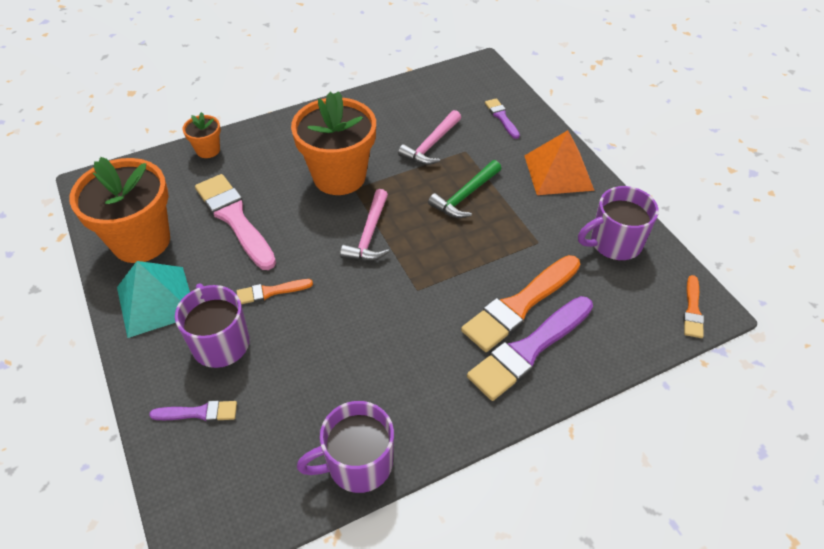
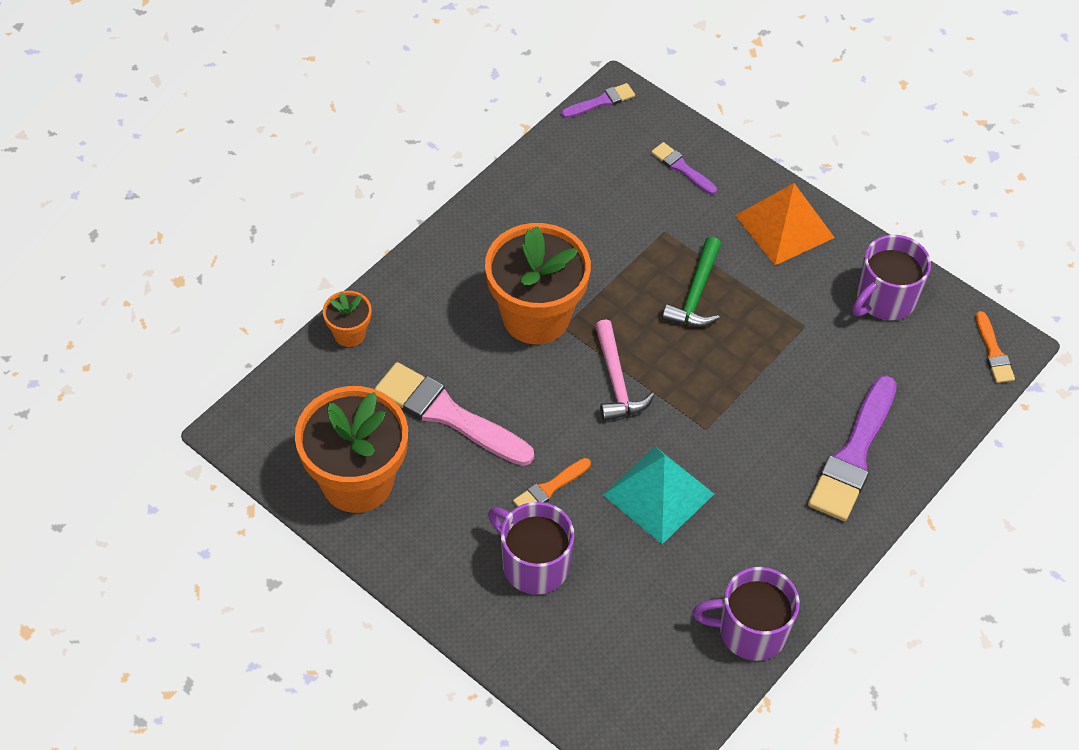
camera: 25 degrees left, 5 degrees up
turquoise pyramid [117,261,190,338] -> turquoise pyramid moved to [603,446,714,544]
purple brush [149,401,237,422] -> purple brush moved to [561,83,635,118]
purple mug [297,401,394,493] -> purple mug turned 45 degrees clockwise [692,567,800,661]
pink hammer [398,110,461,165] -> none
orange brush [461,255,580,352] -> none

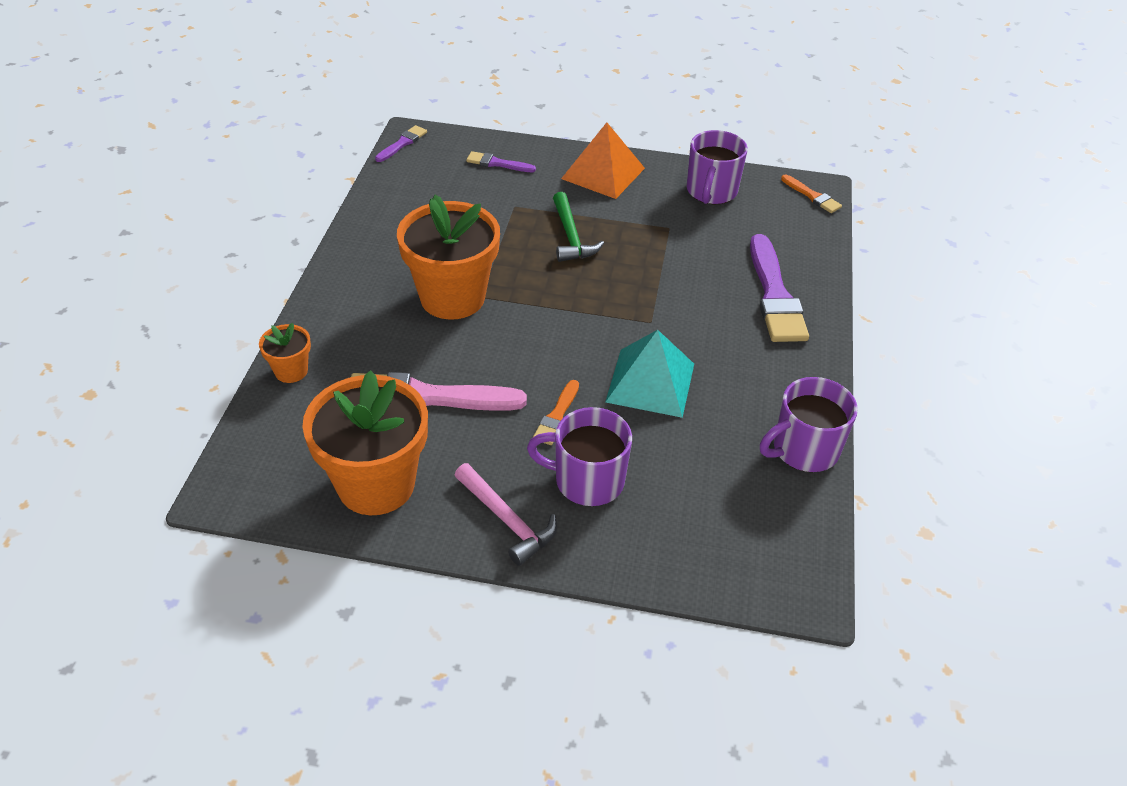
camera: 30 degrees left, 10 degrees down
pink hammer [595,319,655,421] -> pink hammer moved to [455,463,557,566]

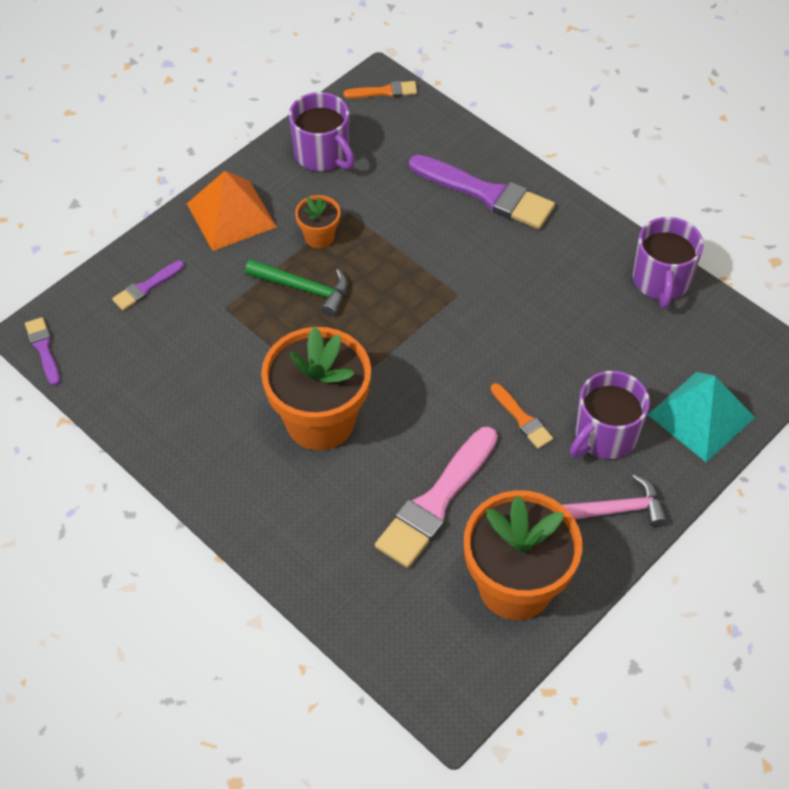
camera: 55 degrees left, 10 degrees up
orange flower pot [259,323,311,383] -> orange flower pot moved to [295,195,340,248]
turquoise pyramid [605,330,694,418] -> turquoise pyramid moved to [647,372,755,462]

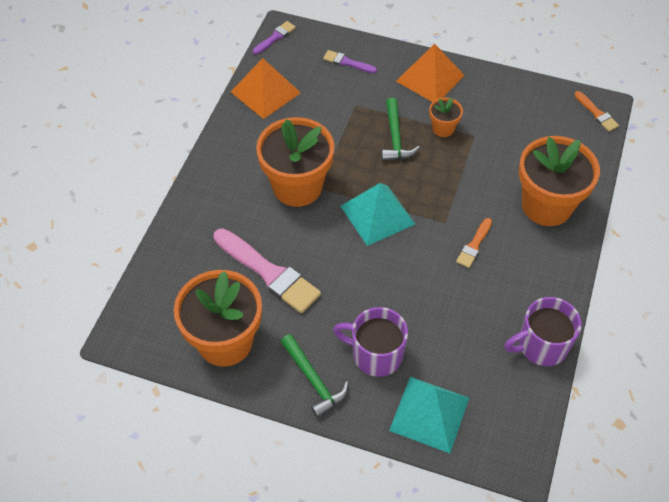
camera: 65 degrees right, 0 degrees up
purple mug [289,92,355,171] -> none
pink brush [375,427,498,568] -> pink brush turned 150 degrees counterclockwise [214,228,321,313]
purple brush [409,155,555,229] -> orange flower pot [519,136,600,226]
orange brush [491,383,553,449] -> orange brush moved to [456,218,492,268]
pink hammer [562,474,667,527] -> green hammer [281,334,349,418]
none -> orange pyramid [231,58,301,119]
none -> turquoise pyramid [341,183,415,246]

